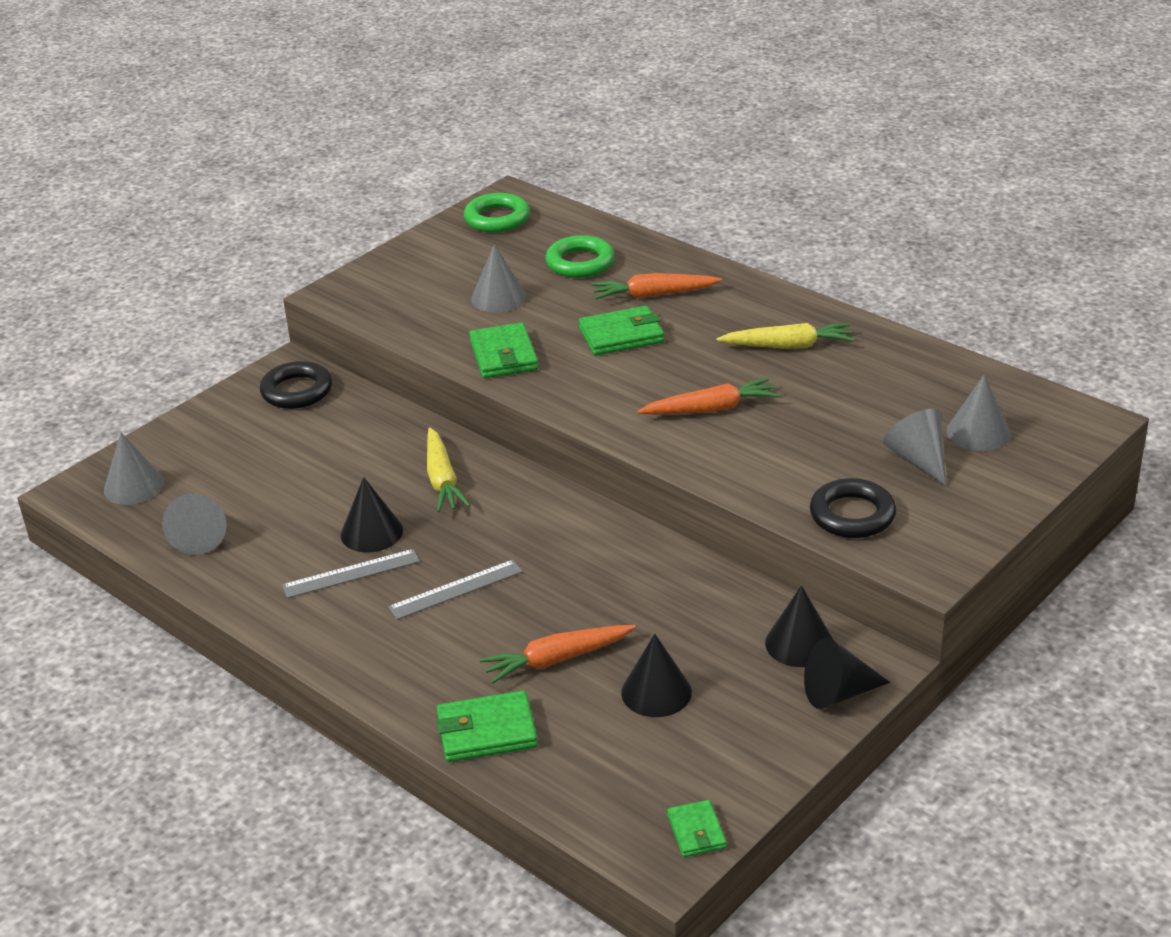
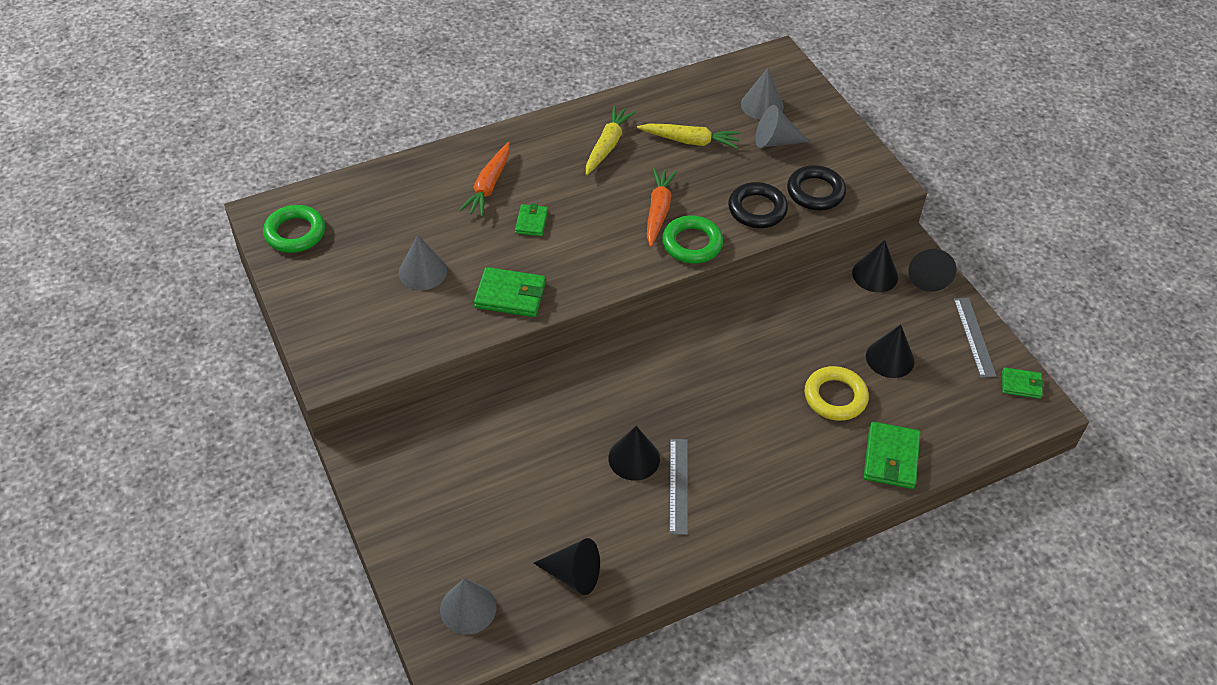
camera: 70 degrees left, 15 degrees up
grey cone [162,494,227,555] -> black cone [534,538,600,595]
black ring [260,361,332,409] -> black ring moved to [728,182,788,228]
grey ruler [388,560,523,620] -> grey ruler moved to [954,298,997,378]
yellow carrot [427,428,470,512] -> yellow carrot moved to [637,124,740,149]
orange carrot [480,625,636,684] -> yellow ring [804,366,869,421]
green ring [545,235,615,278] -> green ring moved to [662,216,723,264]
green wallet [579,306,664,356] -> green wallet [515,203,548,236], size x0.60

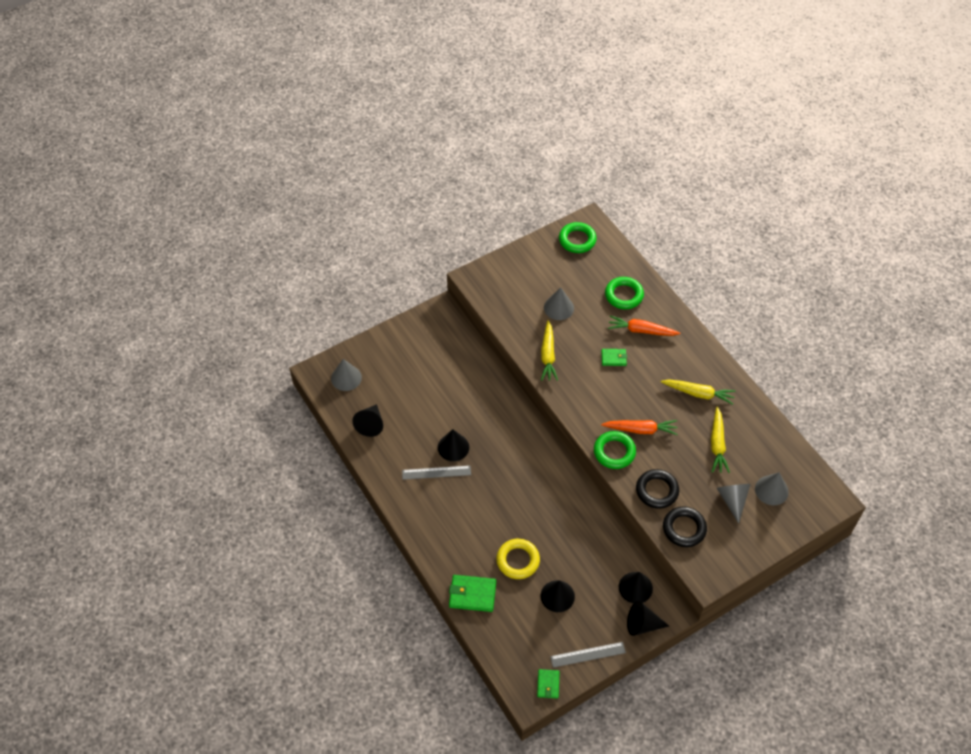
camera: 85 degrees right, 5 degrees up
green wallet [474,267,546,317] -> yellow carrot [541,320,558,381]
none -> green ring [605,277,644,309]

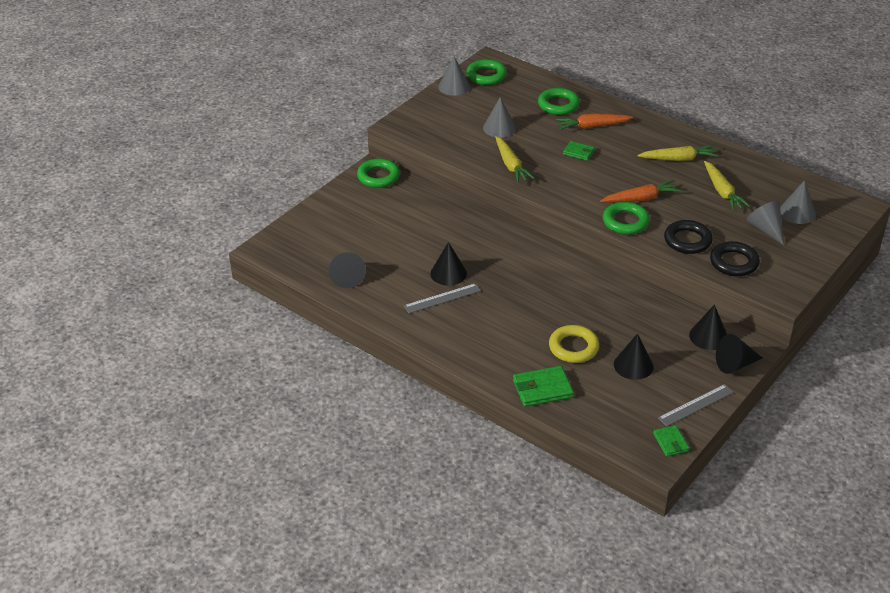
camera: 20 degrees left, 15 degrees down
grey cone [331,359,362,391] -> grey cone moved to [438,57,470,96]
green wallet [601,349,627,366] -> green wallet turned 45 degrees clockwise [563,141,595,161]
none -> green ring [357,158,400,188]

